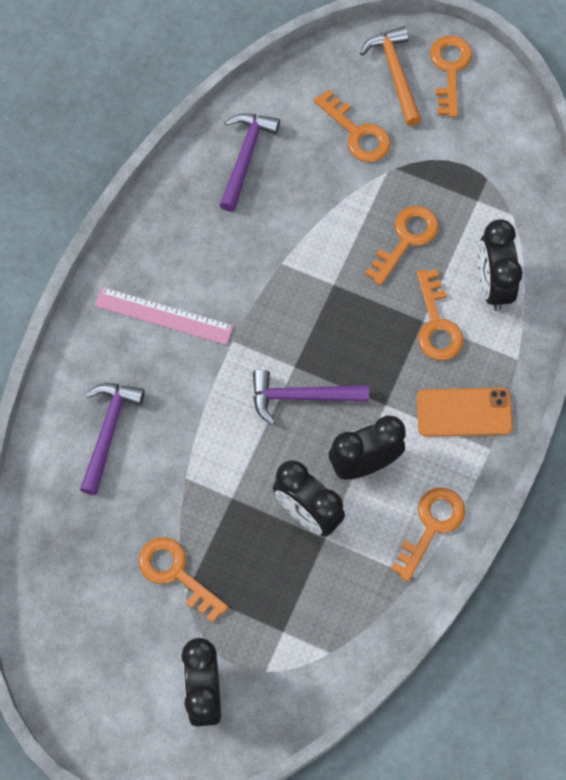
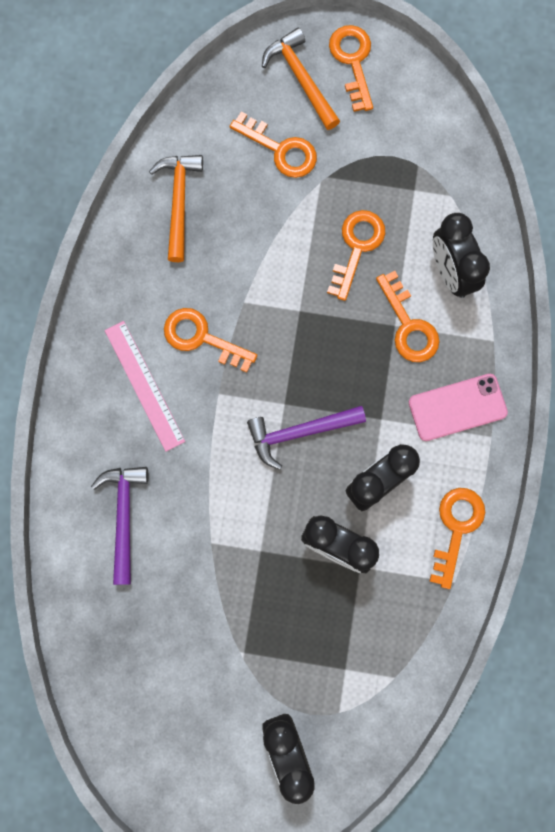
camera: 15 degrees left, 10 degrees up
pink ruler [95,287,233,345] -> pink ruler turned 60 degrees clockwise [105,321,185,451]
orange key [138,537,228,623] -> orange key moved to [164,308,257,372]
purple hammer [219,113,280,212] -> orange hammer [149,155,203,262]
orange phone [417,388,513,437] -> pink phone [409,374,508,441]

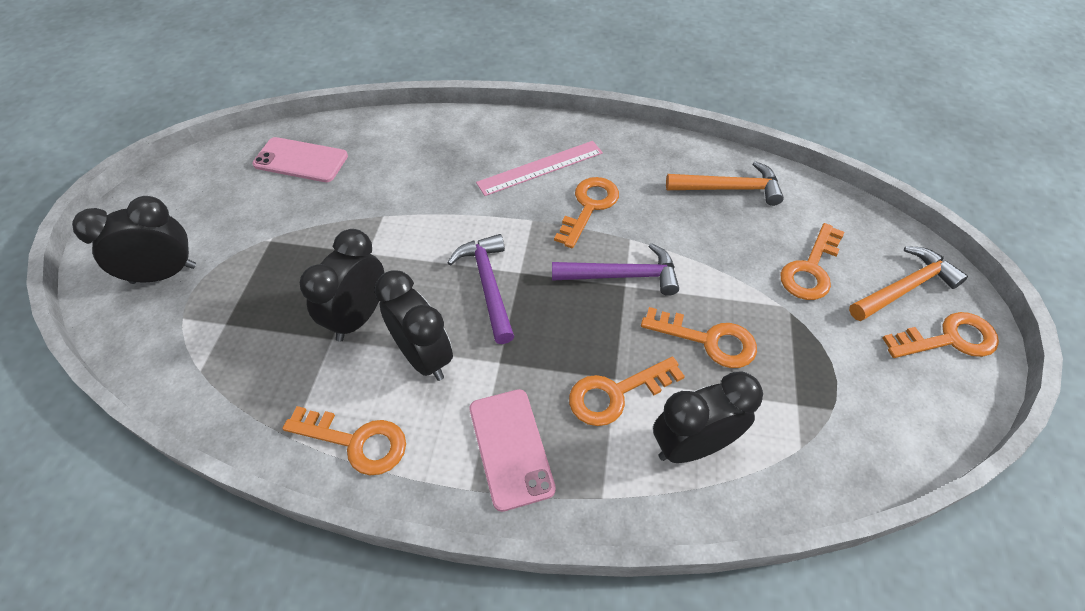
camera: 90 degrees right, 25 degrees down
purple hammer [91,467,148,585] -> purple hammer moved to [552,243,679,296]
none -> pink phone [252,137,348,182]

